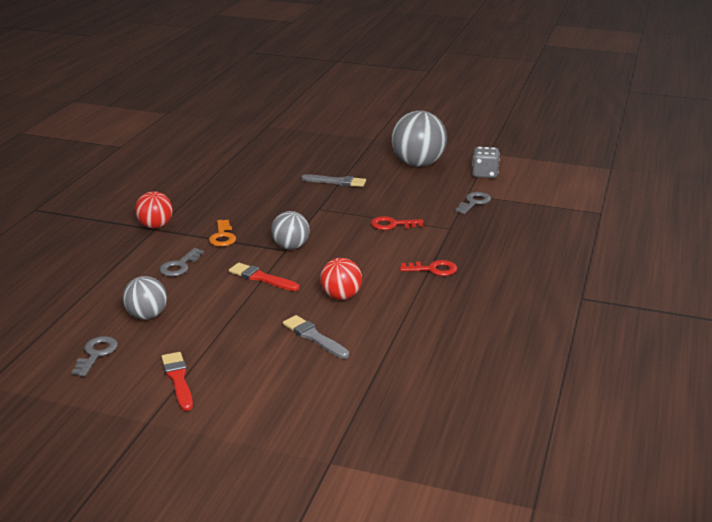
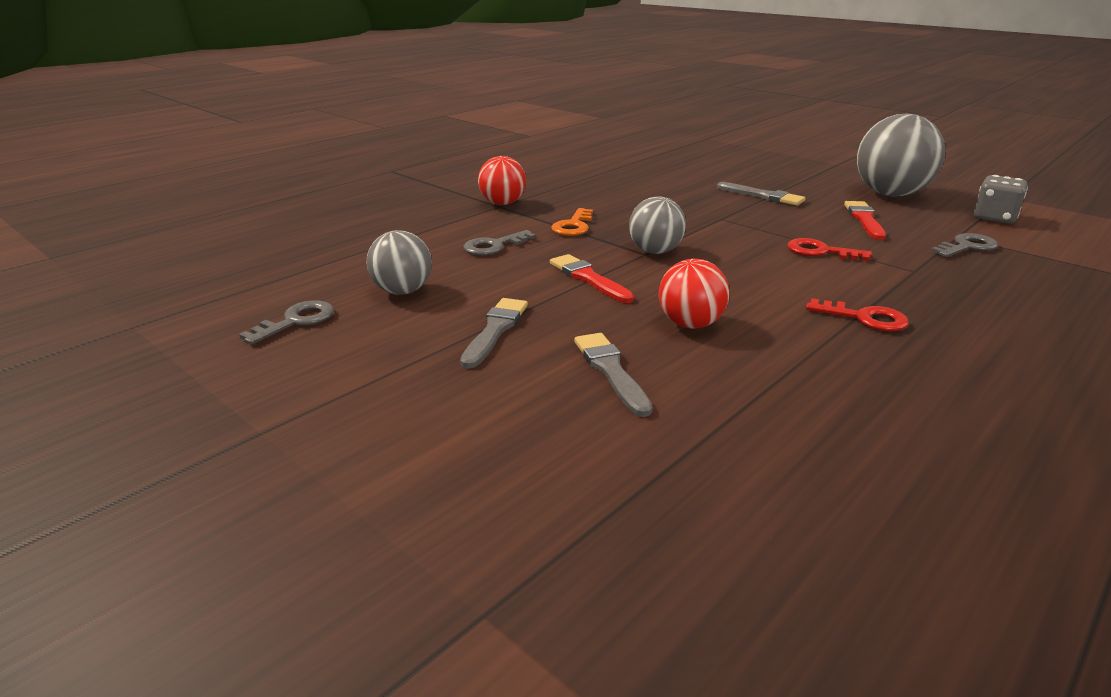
camera: 25 degrees right, 0 degrees up
red brush [161,352,193,411] -> red brush moved to [844,201,886,240]
none -> grey brush [460,298,528,369]

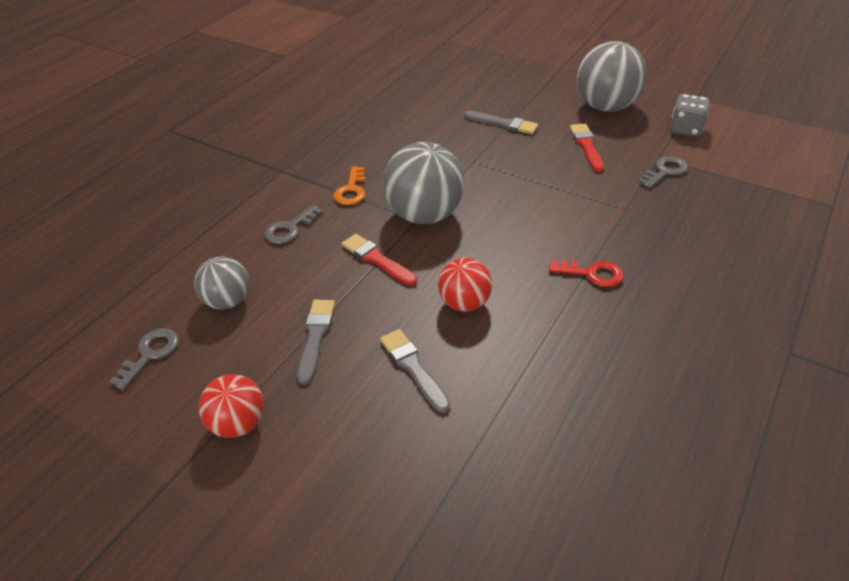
camera: 10 degrees left, 15 degrees up
red ball [478,156,526,205] -> red ball moved to [198,374,264,438]
grey ball [629,196,686,254] -> grey ball [383,142,464,224], size x1.71
red key [787,238,872,261] -> none

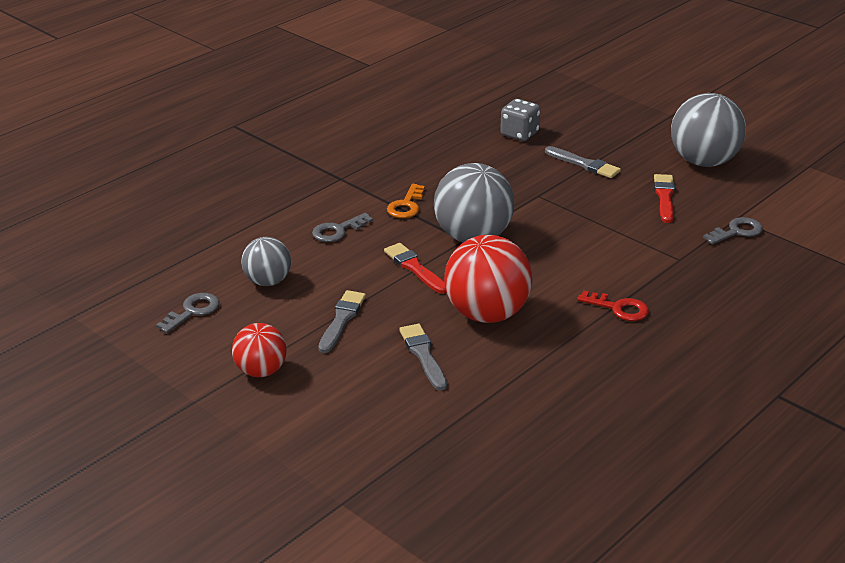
camera: 10 degrees right, 10 degrees down
red ball [438,258,492,312] -> red ball [444,235,532,323], size x1.71
grey dice [670,94,710,137] -> grey dice moved to [500,99,540,141]

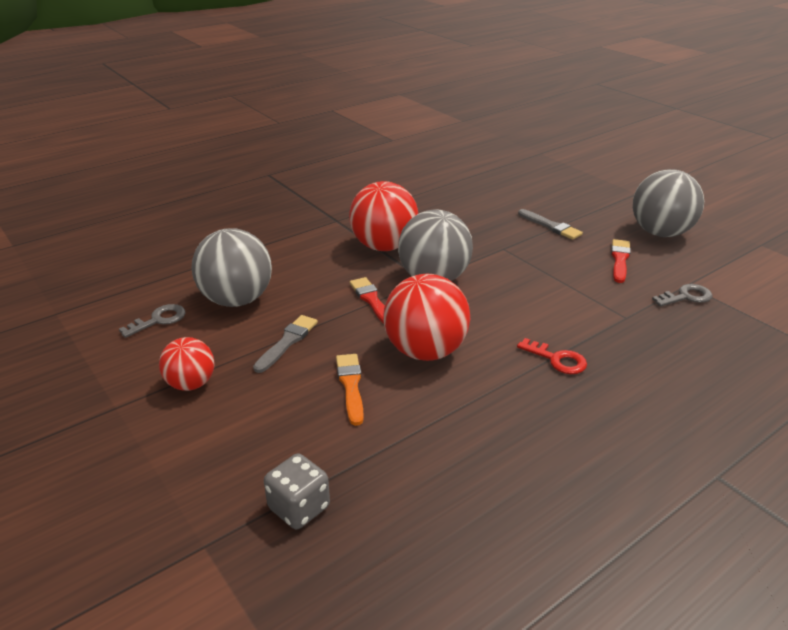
camera: 10 degrees right, 0 degrees up
grey ball [241,237,291,286] -> grey ball [191,228,272,307], size x1.71
grey key [312,213,373,242] -> none
orange key [387,184,425,218] -> red ball [349,181,418,251]
grey brush [399,324,447,391] -> orange brush [336,354,364,426]
grey dice [500,99,540,141] -> grey dice moved to [264,453,330,529]

